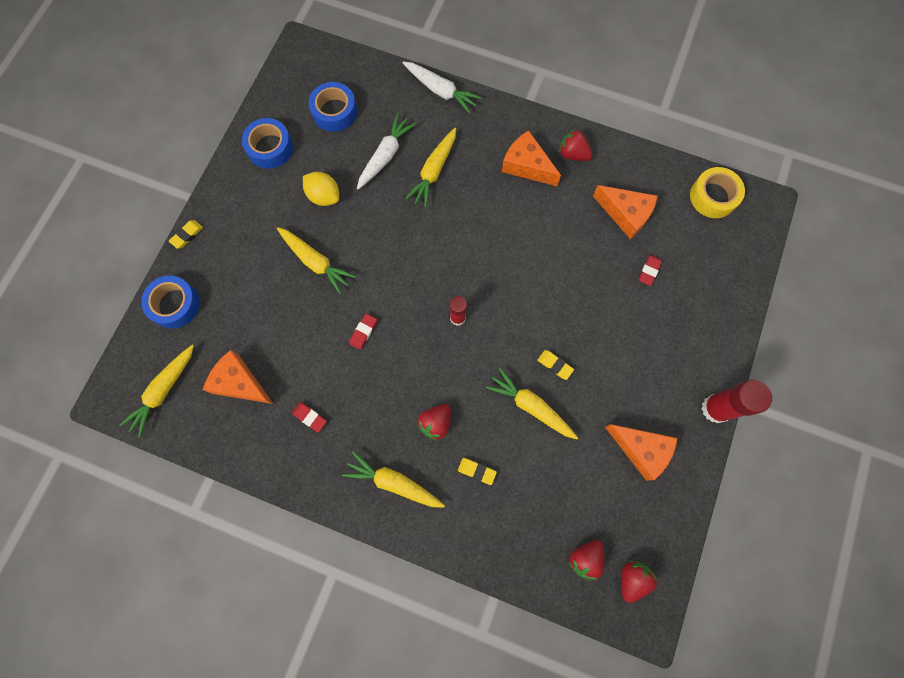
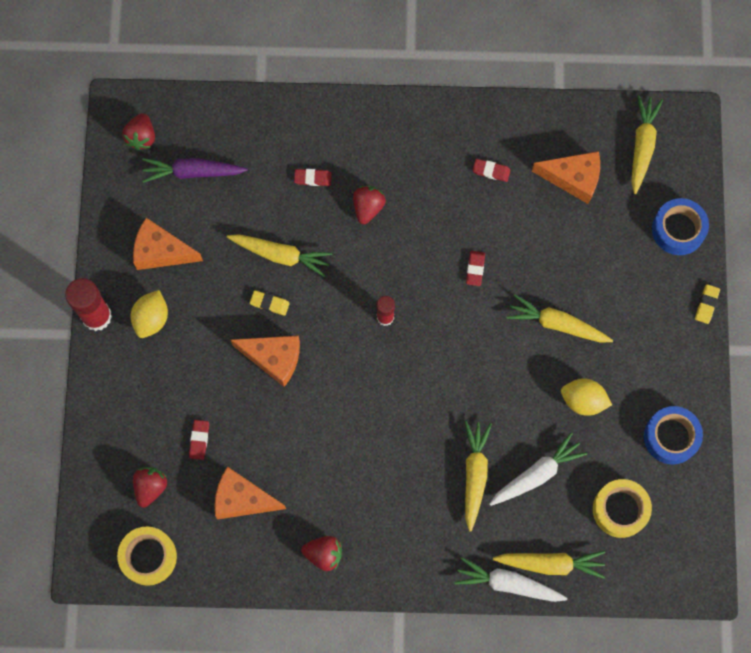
camera: 160 degrees right, 0 degrees up
blue tape [309,82,357,132] -> yellow tape [593,479,652,538]
yellow carrot [342,451,445,508] -> yellow carrot moved to [493,551,605,579]
white carrot [357,114,416,190] -> white carrot turned 135 degrees counterclockwise [490,432,587,506]
yellow eraser [458,458,497,485] -> red eraser [294,169,332,186]
orange cheese [502,130,561,186] -> orange cheese moved to [231,335,300,387]
red strawberry [568,540,604,581] -> red strawberry moved to [133,467,167,507]
none -> yellow lemon [131,290,168,338]
none -> purple carrot [142,158,248,183]

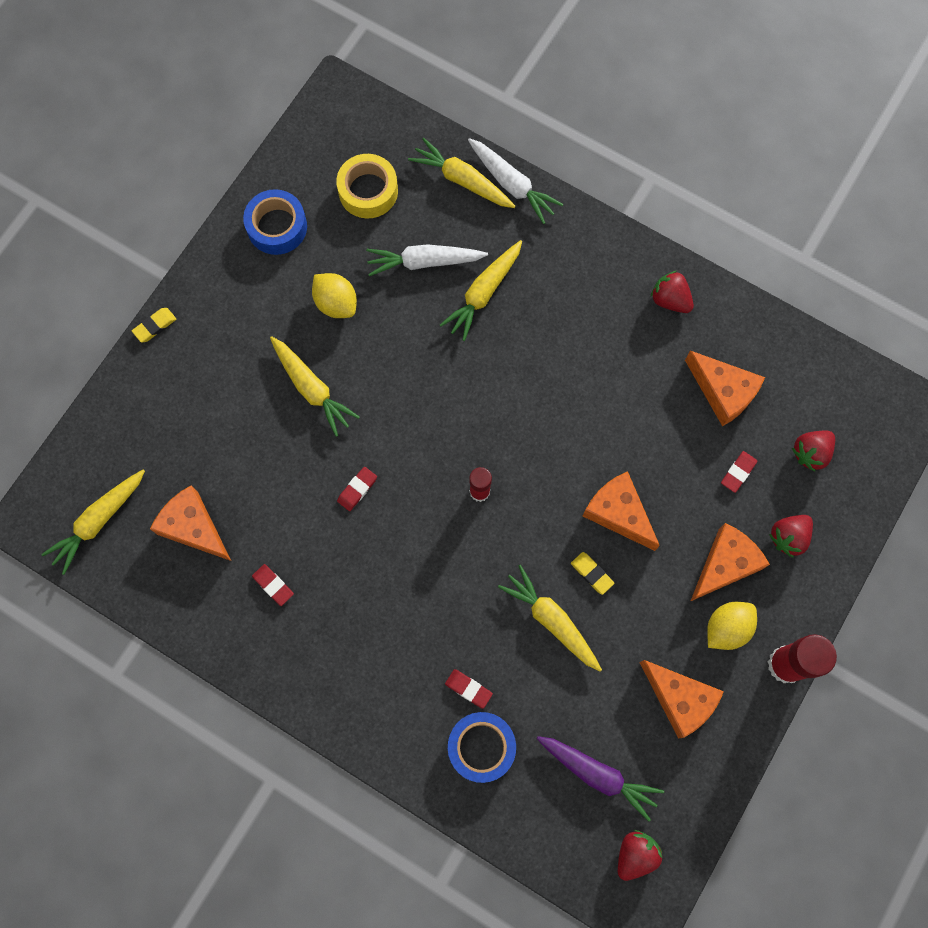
camera: 150 degrees left, 0 degrees up
yellow tape [117,526,177,586] -> none
red strawberry [353,186,386,224] -> red strawberry moved to [769,515,813,558]
blue tape [652,198,709,255] -> blue tape moved to [448,712,516,783]
none -> orange cheese [691,523,770,601]

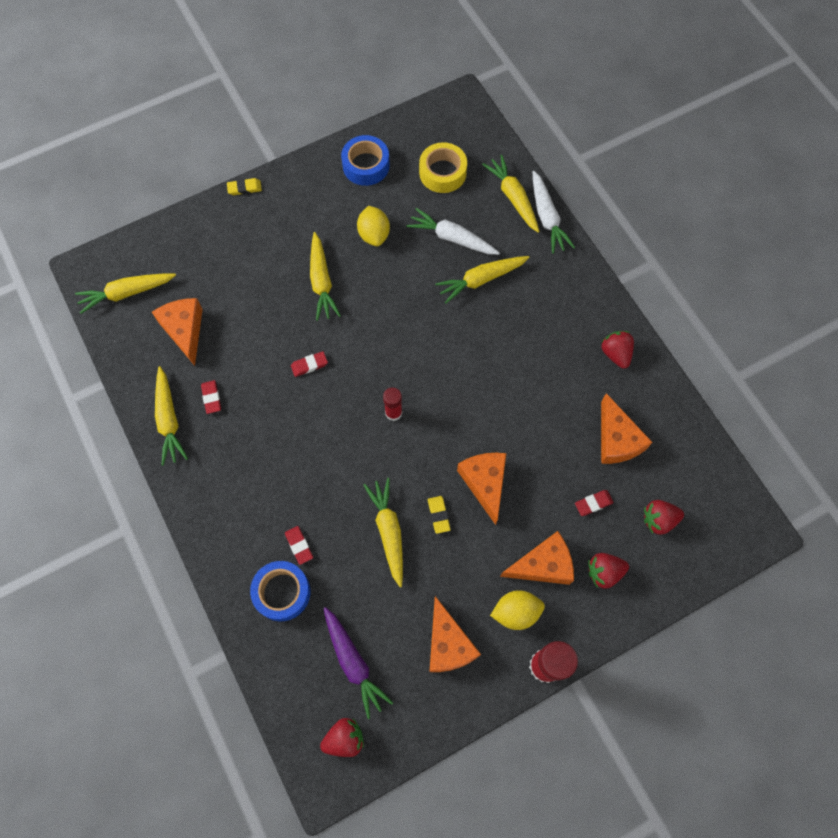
camera: 30 degrees right, 5 degrees down
none -> yellow carrot [155,366,188,466]

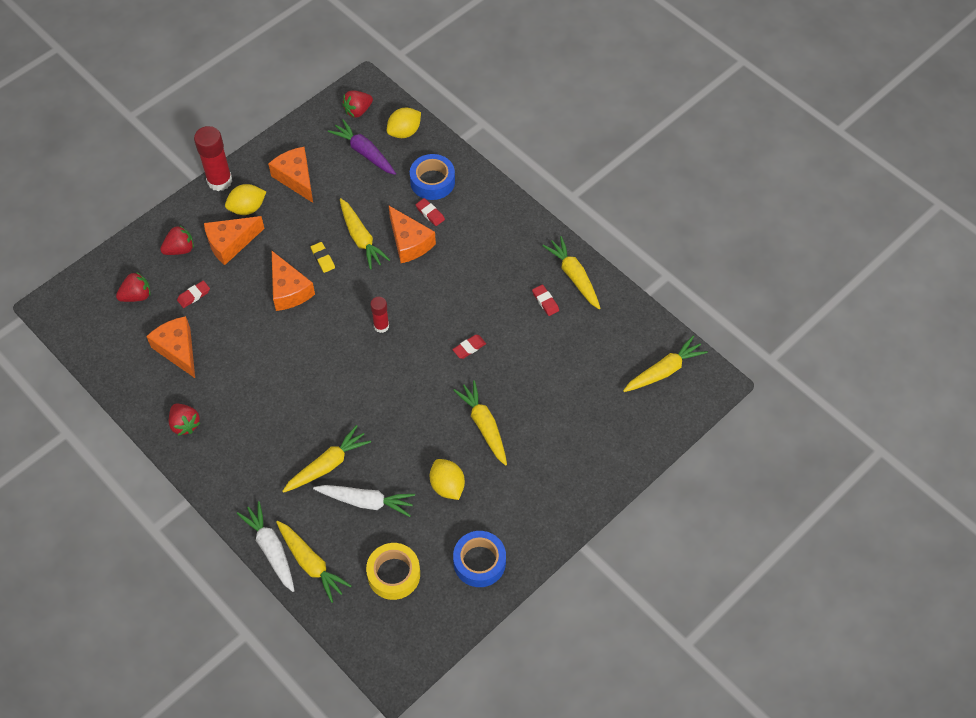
camera: 165 degrees right, 10 degrees down
orange cheese [152,298,203,366] -> orange cheese moved to [389,206,436,263]
yellow eraser [227,178,262,195] -> none
none -> yellow lemon [387,108,421,138]

